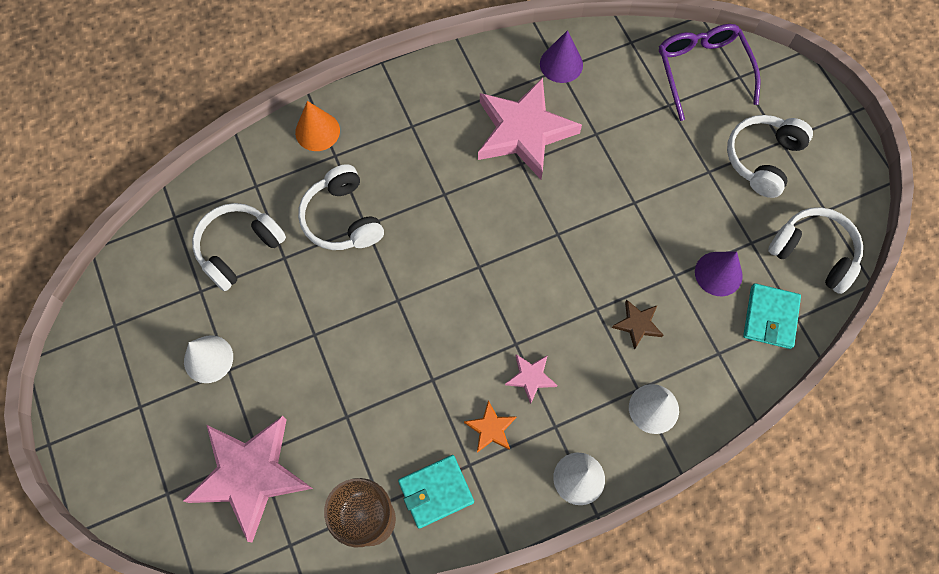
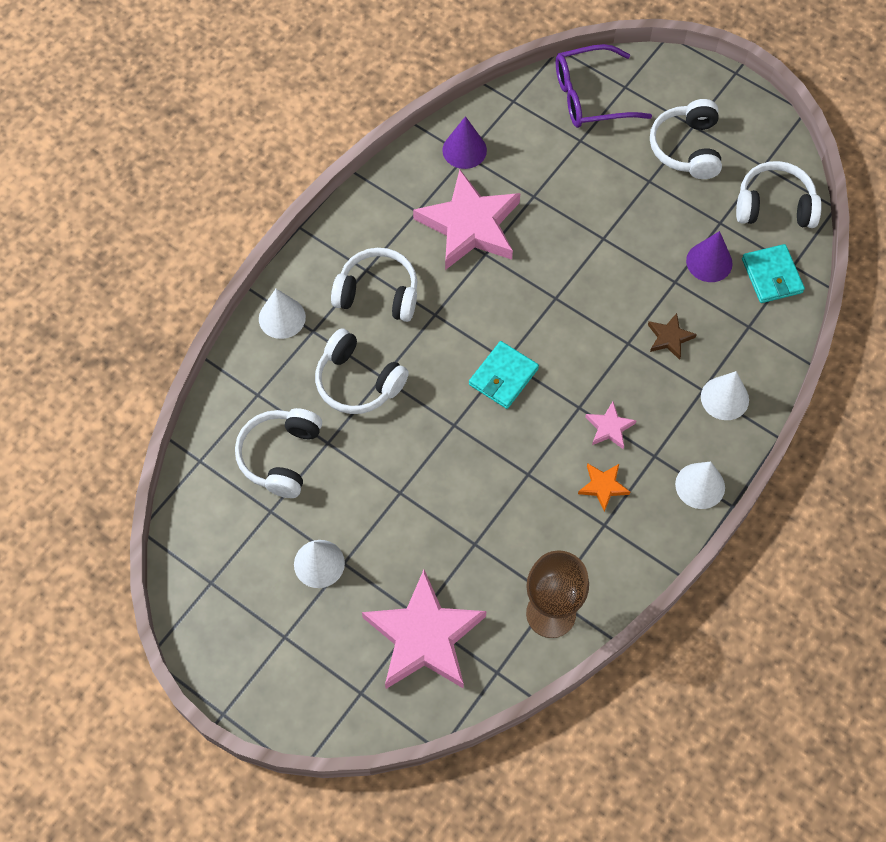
camera: 30 degrees left, 5 degrees down
orange cone [295,101,340,151] -> white cone [259,289,306,339]
turquoise wallet [398,455,474,529] -> turquoise wallet moved to [469,341,539,409]
purple glasses [659,24,761,121] -> purple glasses turned 60 degrees counterclockwise [556,44,652,128]
none -> white headphones [331,248,418,322]

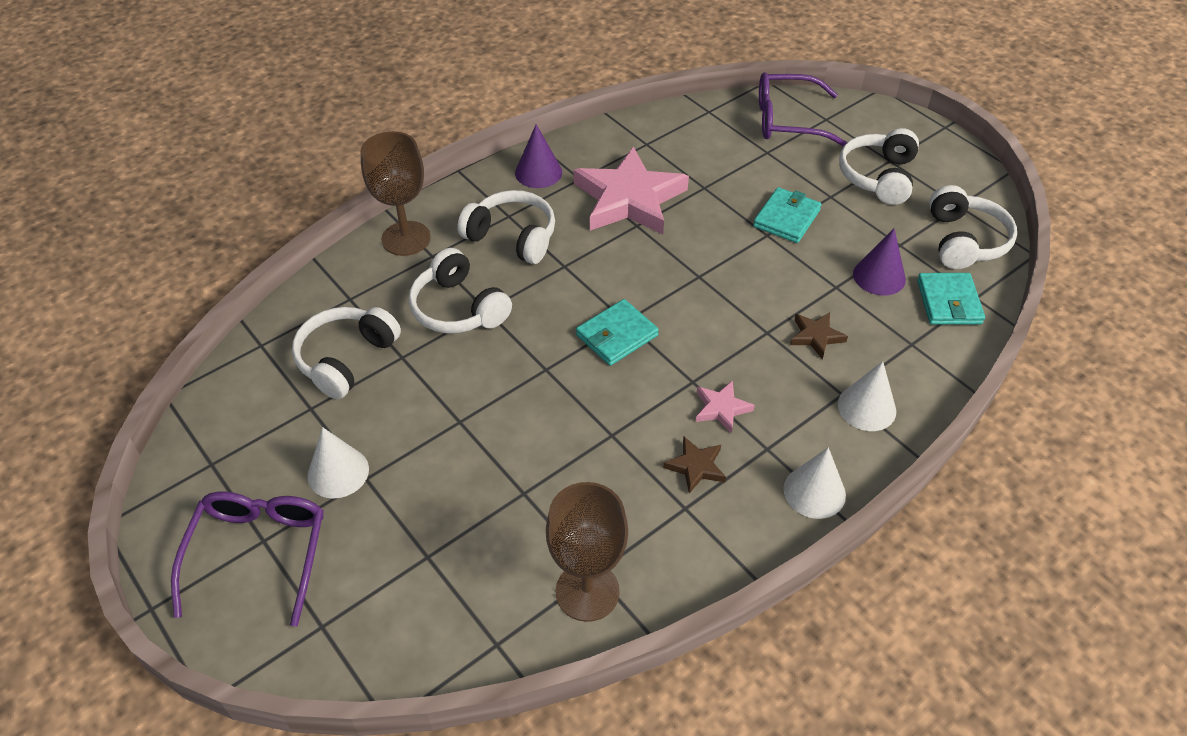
camera: 15 degrees right, 15 degrees down
white cone [259,289,306,339] -> brown goblet [360,131,431,256]
pink star [362,570,486,689] -> none
purple cone [442,116,487,169] -> purple cone moved to [515,124,562,188]
orange star [578,463,630,512] -> brown star [663,437,726,494]
white headphones [736,161,822,228] -> white headphones turned 75 degrees clockwise [929,185,1017,269]
none -> purple glasses [171,492,324,627]
none -> turquoise wallet [753,187,822,243]

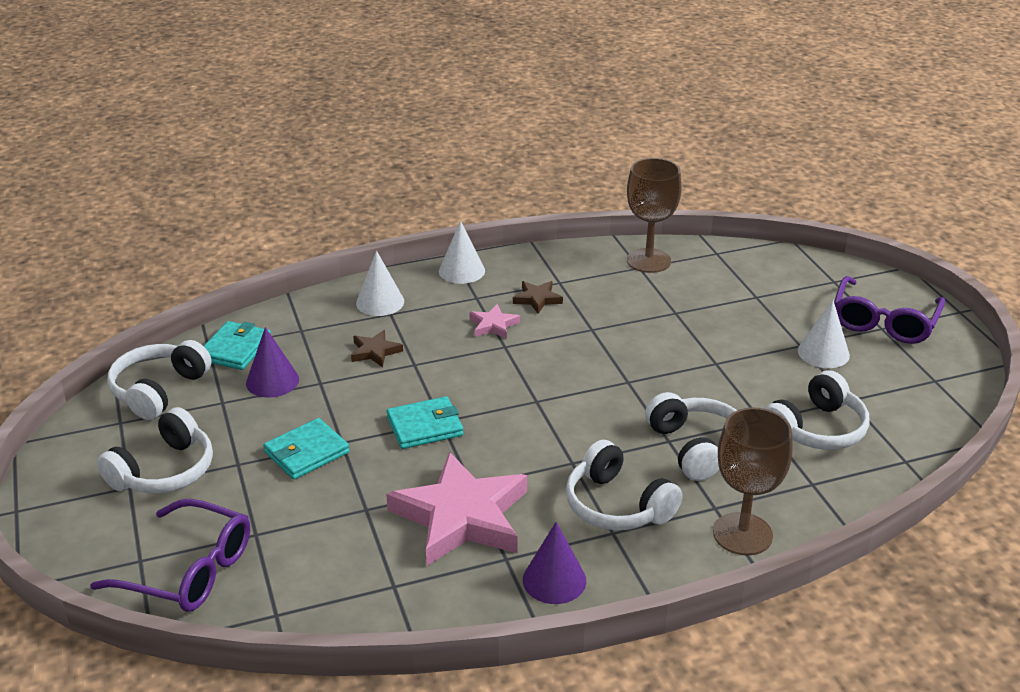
camera: 160 degrees left, 15 degrees down
turquoise wallet [576,299,659,366] -> turquoise wallet moved to [387,396,464,449]

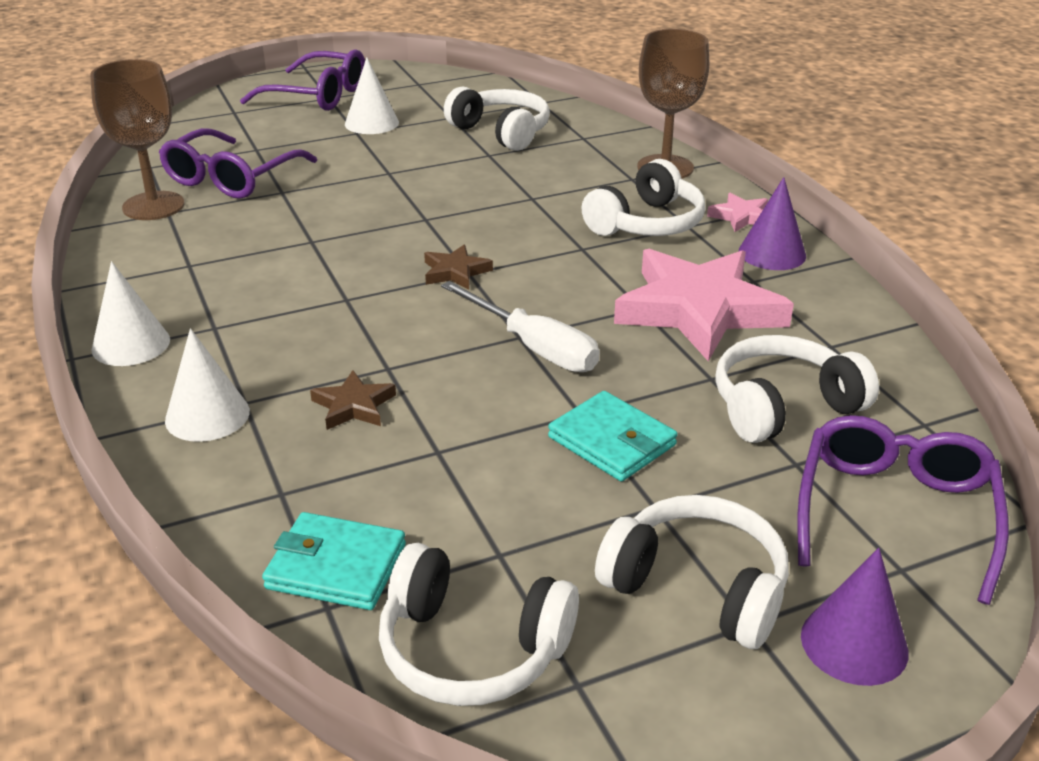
camera: 95 degrees left, 0 degrees up
purple cone [246,327,299,398] -> purple cone moved to [801,548,909,686]
turquoise wallet [387,396,464,449] -> white screwdriver [441,281,600,372]
pink star [470,304,520,339] -> pink star moved to [707,193,768,232]
brown star [513,281,563,314] -> brown star moved to [424,244,493,290]
white headphones [645,392,737,481] -> white headphones moved to [715,335,879,443]
none -> purple glasses [159,128,317,199]

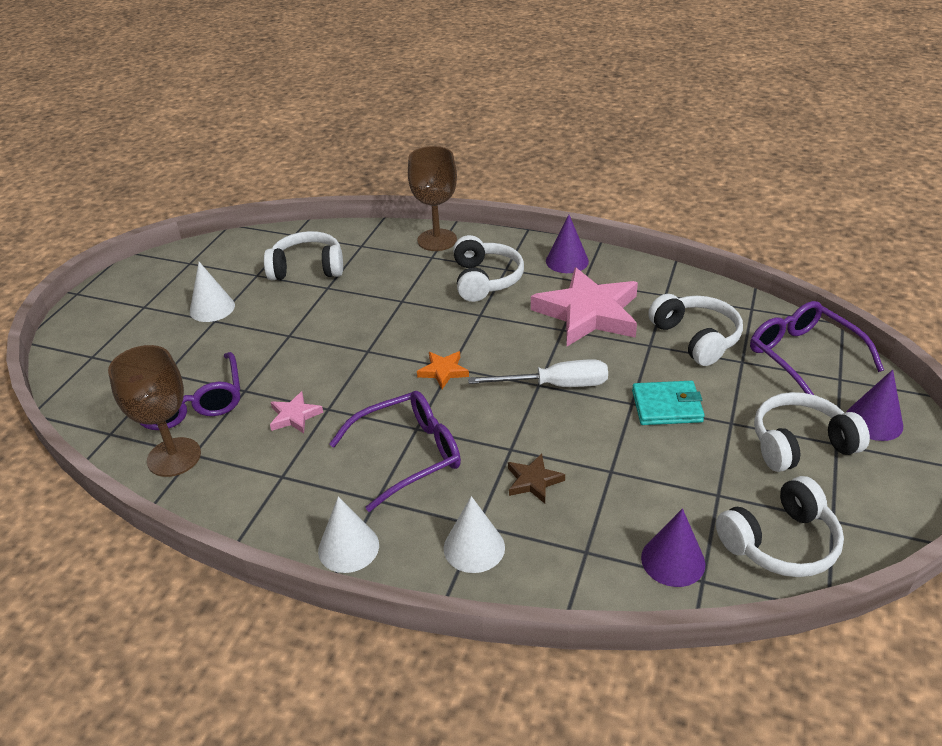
camera: 45 degrees left, 5 degrees up
purple glasses [240,49,365,111] -> purple glasses moved to [329,391,461,512]
turquoise wallet [262,512,406,610] -> purple cone [641,508,706,587]
brown star [424,244,493,290] -> orange star [417,351,469,389]
pink star [707,193,768,232] -> pink star moved to [270,391,323,433]
white headphones [715,335,879,443] -> white headphones turned 135 degrees clockwise [648,294,743,366]

